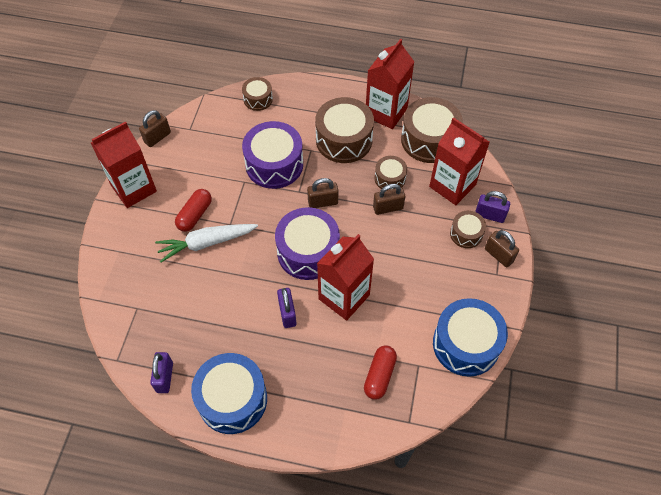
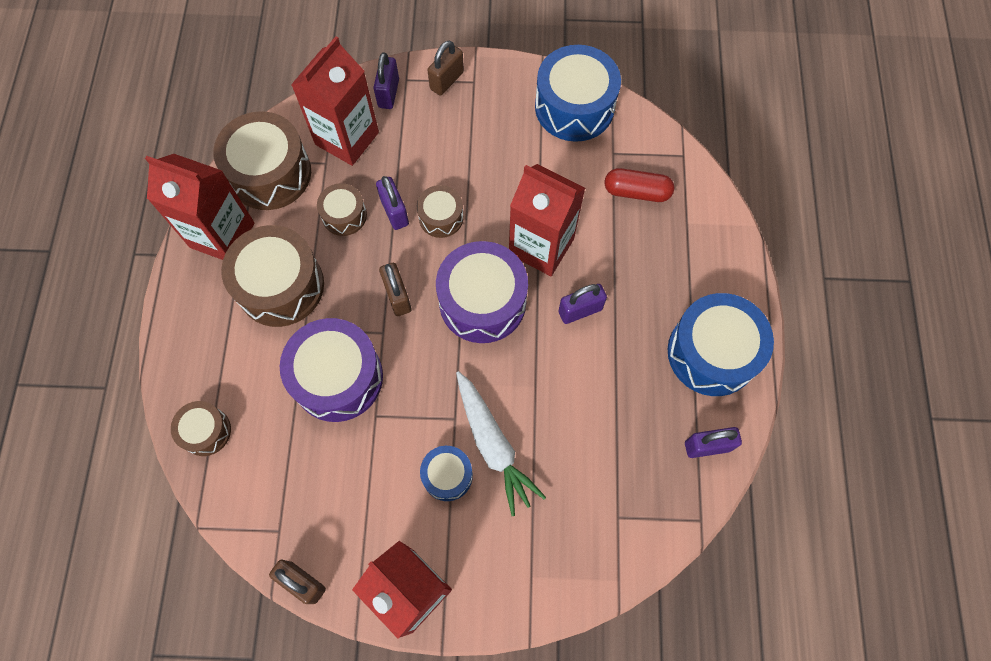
camera: 100 degrees left, 10 degrees up
red capsule [175,189,212,232] -> blue drum [420,446,473,501]
brown padlock [373,184,405,215] -> purple padlock [376,176,409,230]
brown drum [450,211,486,248] -> brown drum moved to [417,185,464,238]

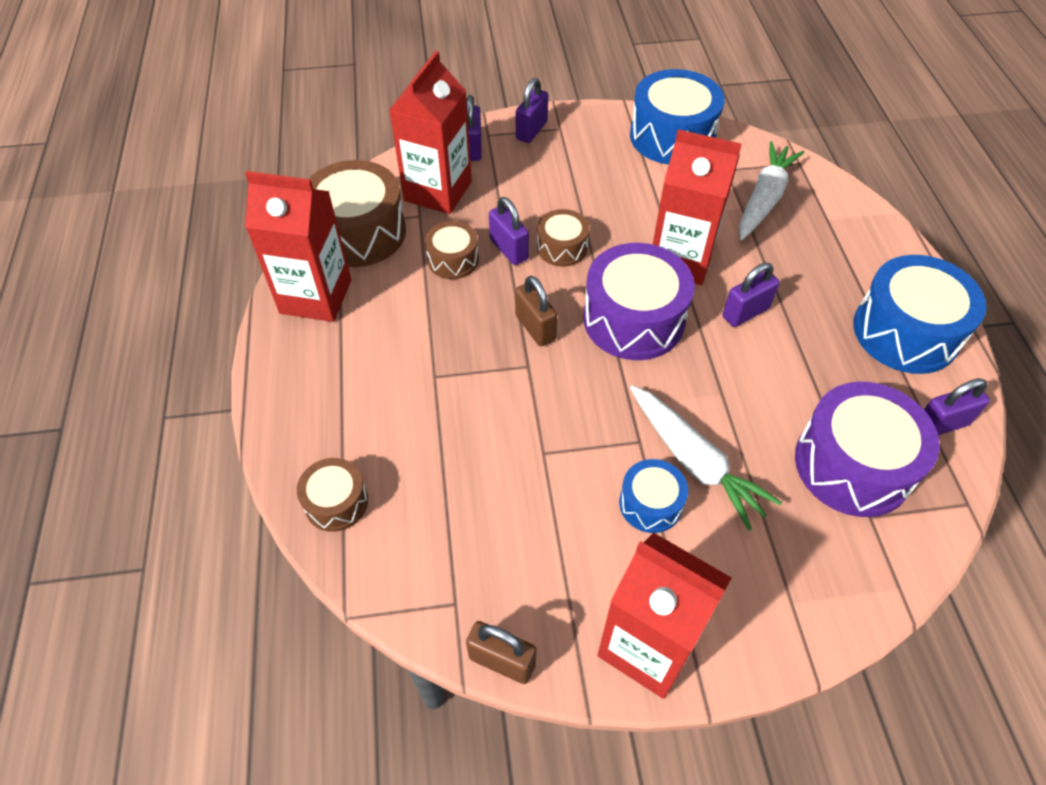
camera: 10 degrees left, 15 degrees down
brown drum [221,225,324,327] -> none
purple drum [280,318,383,422] -> purple drum moved to [795,382,940,517]
brown padlock [428,40,464,95] -> purple padlock [516,78,548,143]
red capsule [605,168,674,202] -> white carrot [739,141,805,240]

